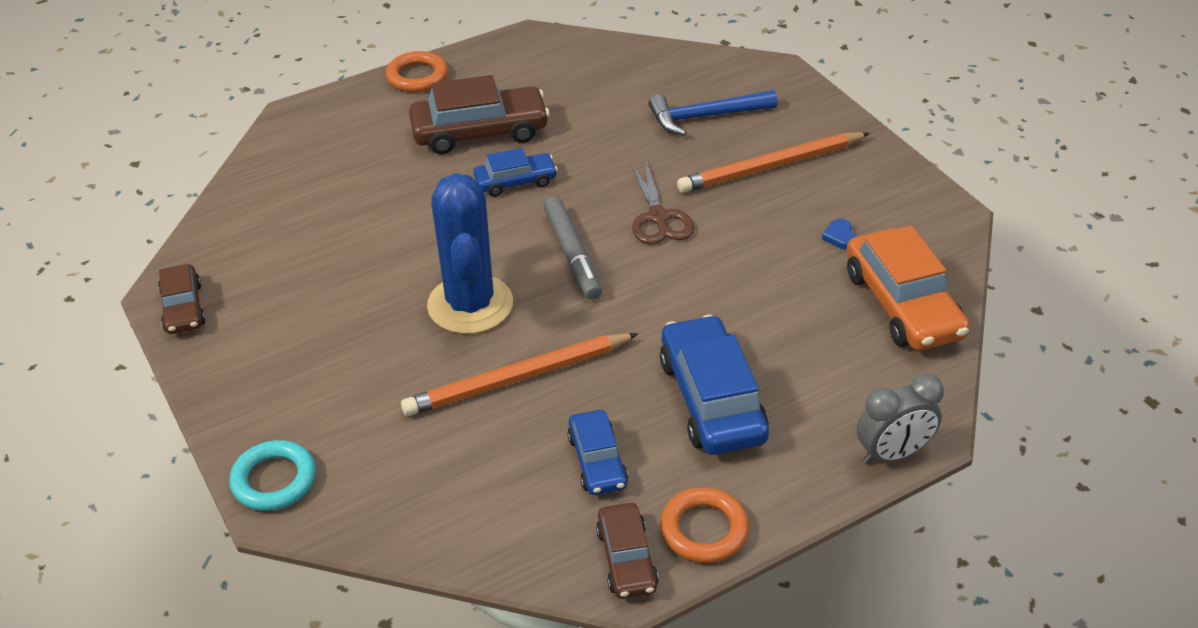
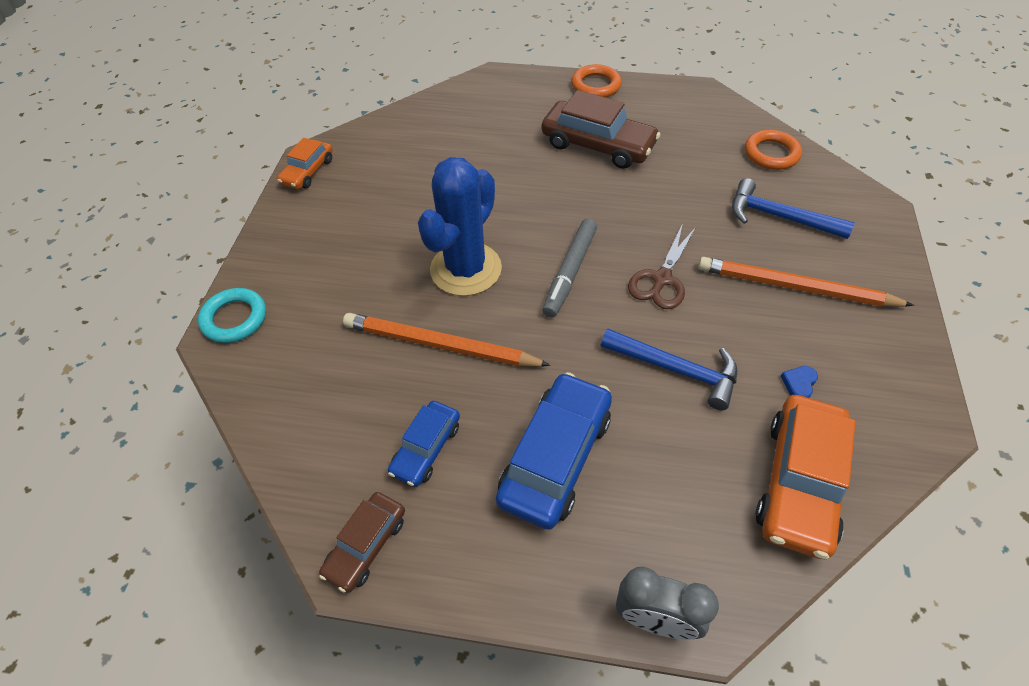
camera: 40 degrees right, 10 degrees up
brown car [158,264,206,334] -> orange car [277,138,333,189]
blue car [473,148,558,197] -> none
orange ring [660,487,749,563] -> orange ring moved to [745,130,802,170]
none -> blue hammer [601,329,737,410]

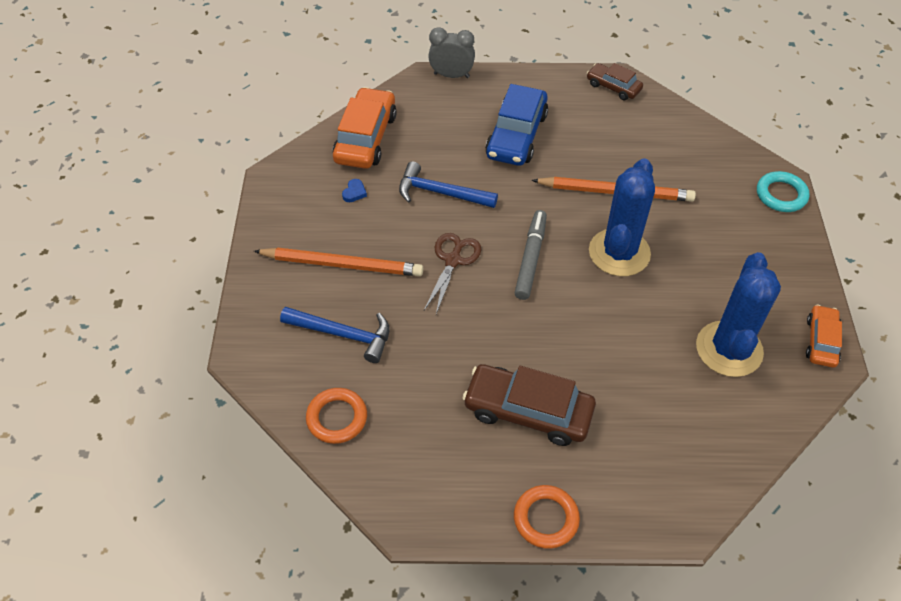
camera: 170 degrees right, 0 degrees up
brown car [319,492,405,593] -> brown car turned 75 degrees counterclockwise [587,63,643,100]
blue car [388,401,460,487] -> none
none -> blue cactus [696,252,781,377]

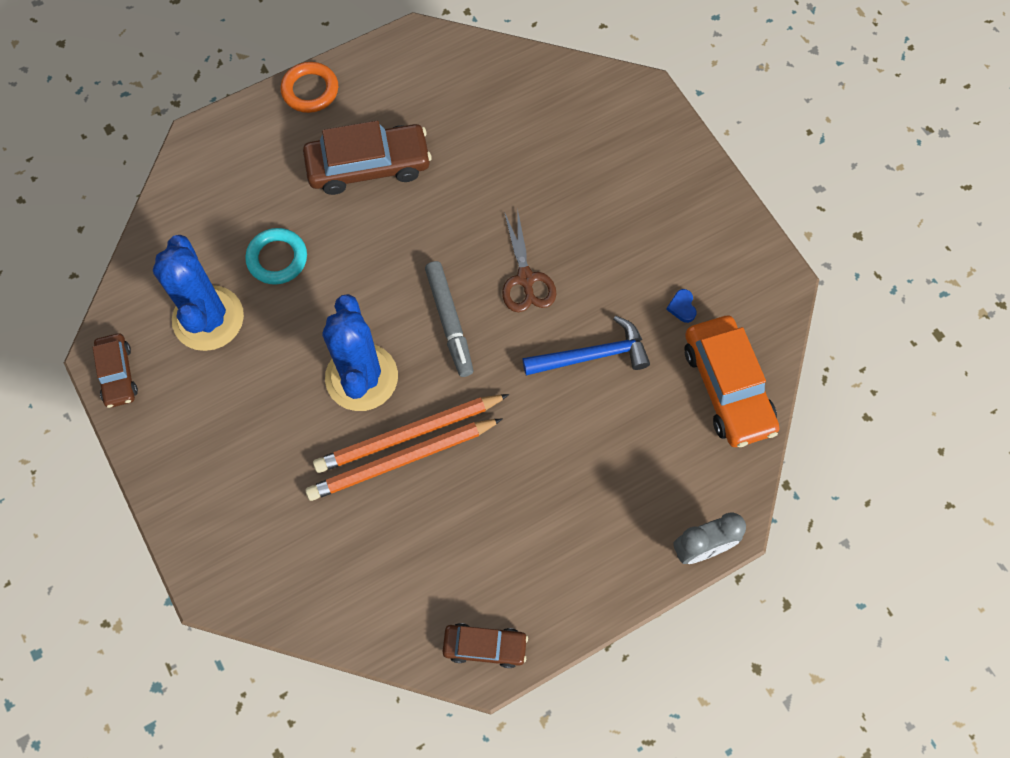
camera: 150 degrees right, 15 degrees up
orange pencil [254,247,423,276] -> orange pencil moved to [313,394,509,473]
blue hammer [280,307,390,363] -> none
orange ring [306,388,367,444] -> none
blue car [485,84,548,166] -> none
turquoise ring [757,171,810,212] -> turquoise ring moved to [245,228,307,285]
orange car [806,305,842,368] -> brown car [93,333,138,408]

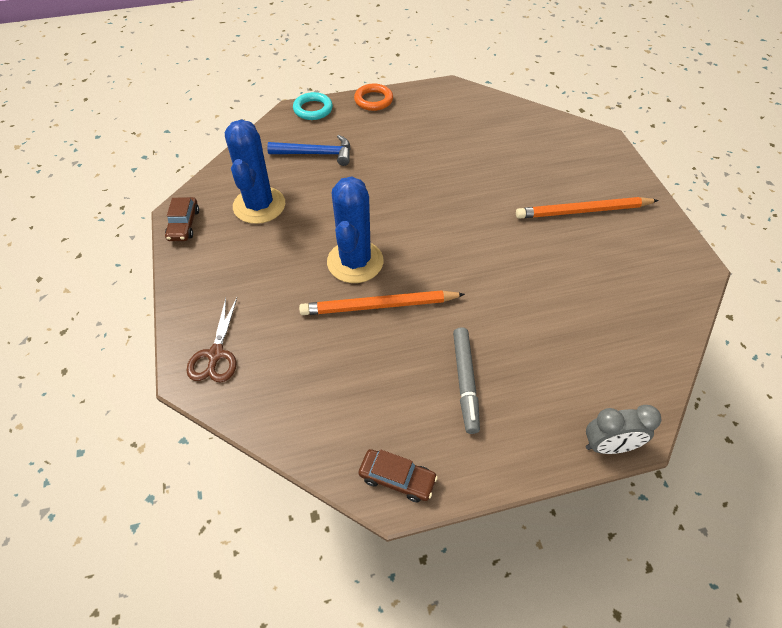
camera: 15 degrees right, 15 degrees down
turquoise ring [245,228,307,285] -> turquoise ring moved to [293,92,333,120]
brown car [303,121,431,195] -> none
orange pencil [305,418,503,501] -> orange pencil moved to [516,197,659,219]
grey marker [425,261,473,377] -> grey marker moved to [453,327,480,434]
brown scissors [502,212,556,312] -> brown scissors moved to [186,298,237,383]
blue hammer [522,316,650,375] -> blue hammer moved to [267,135,351,166]
blue heart [666,289,696,323] -> none
orange car [685,316,779,447] -> none

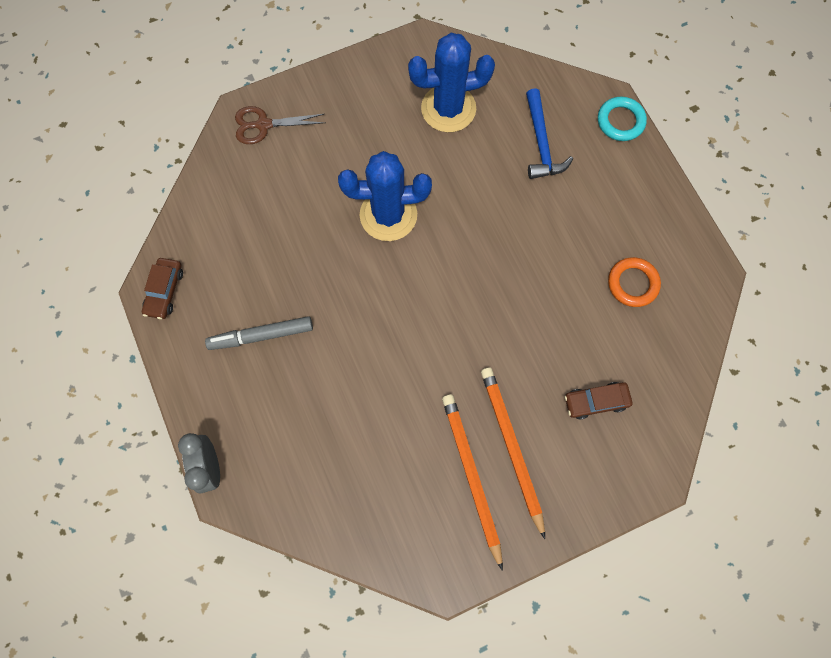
camera: 80 degrees right, 20 degrees up
brown car [165,197,199,241] -> brown car moved to [565,382,633,419]
orange pencil [299,290,465,315] -> orange pencil moved to [442,394,503,571]
orange ring [354,84,393,111] -> orange ring moved to [608,257,661,307]

